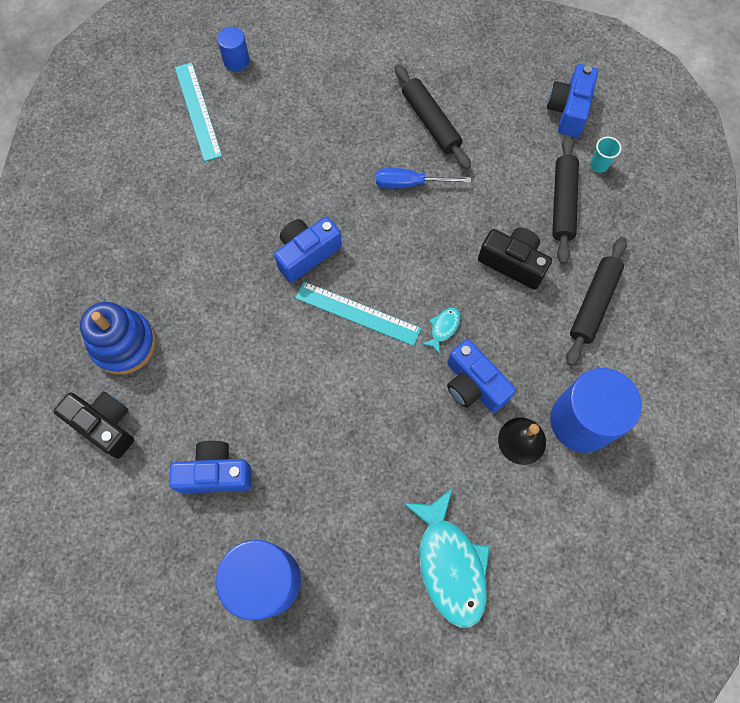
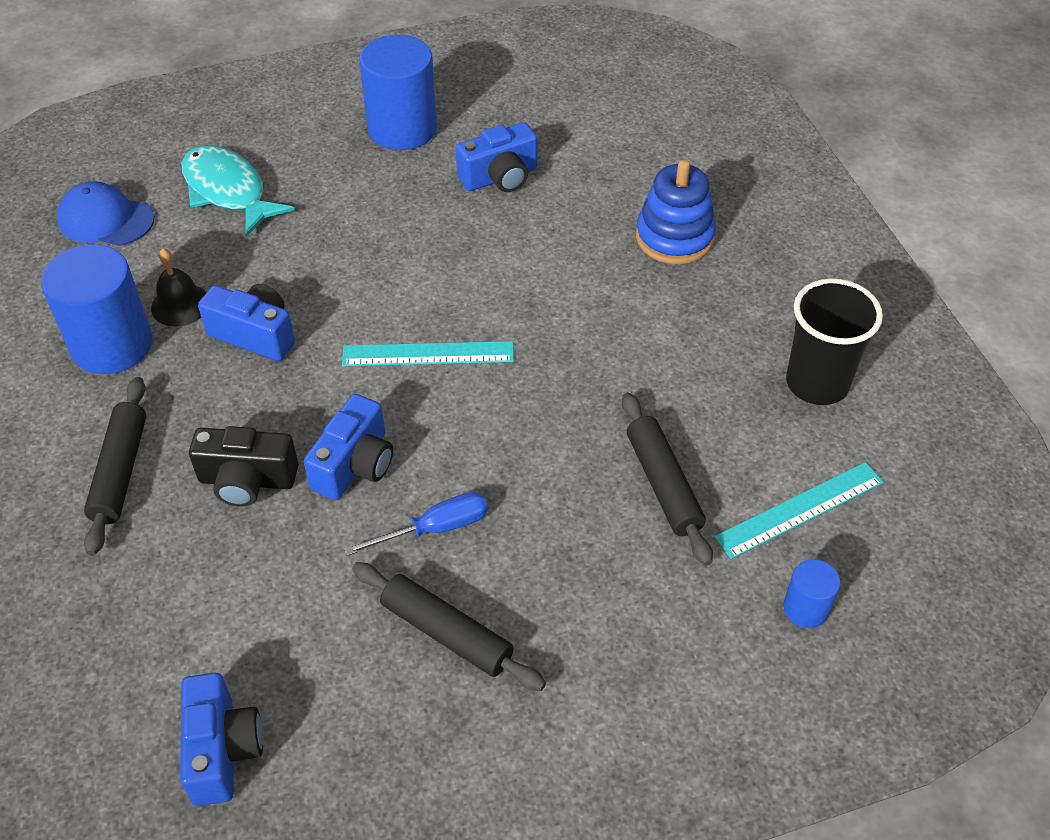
camera: 155 degrees right, 20 degrees down
black camera [54,391,134,459] -> none
turquoise ruler [175,62,222,162] -> turquoise ruler turned 75 degrees counterclockwise [714,462,884,559]
blue camera [274,217,342,283] -> blue camera moved to [304,394,393,500]
turquoise fish [422,307,460,354] -> none
black rolling pin [552,135,579,264] -> black rolling pin moved to [622,392,713,566]
turquoise cup [590,137,621,173] -> none
none -> blue cap [57,181,155,246]
none -> black cup [786,279,883,405]

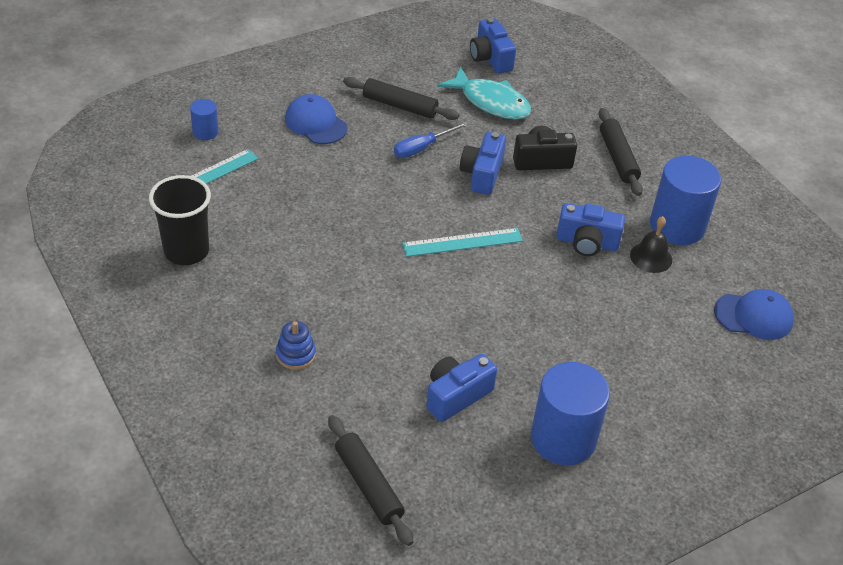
camera: 165 degrees right, 5 degrees down
turquoise fish [182,145,295,237] -> turquoise fish moved to [437,66,531,120]
black rolling pin [622,392,713,566] -> black rolling pin moved to [328,415,413,546]
blue stacking toy [636,160,716,264] -> blue stacking toy [276,321,316,370], size x0.60
none -> blue cap [285,94,348,144]

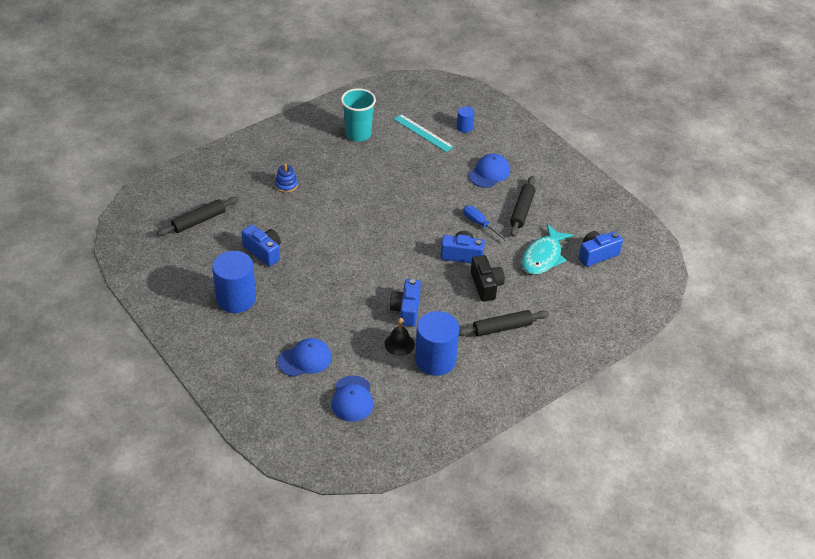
camera: 85 degrees right, 0 degrees up
black cup [149,175,211,265] -> turquoise cup [341,88,376,142]
turquoise ruler [402,228,523,257] -> none
none -> blue cap [278,338,332,377]

